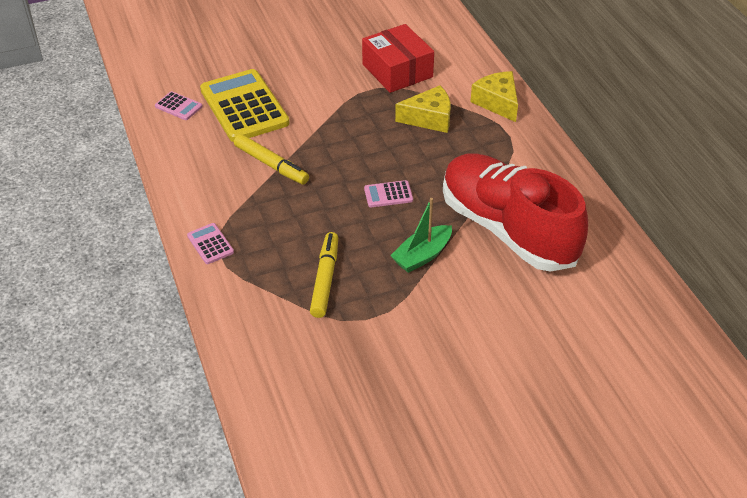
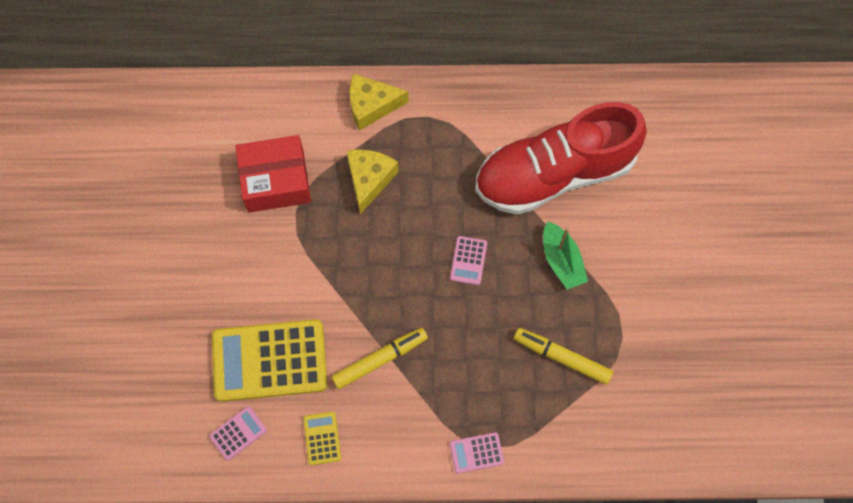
camera: 70 degrees left, 25 degrees up
none -> yellow calculator [303,412,341,465]

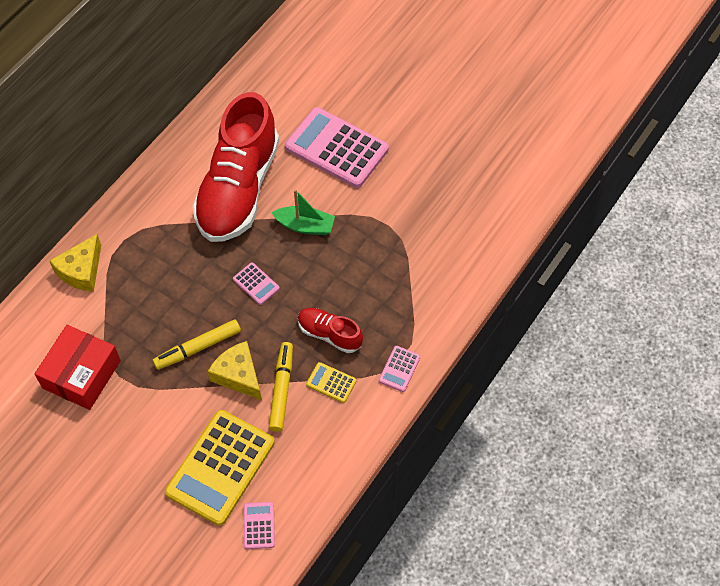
camera: 55 degrees left, 10 degrees down
yellow calculator [303,412,341,465] -> yellow calculator moved to [306,362,357,403]
yellow cheese [346,150,399,214] -> yellow cheese moved to [208,341,262,400]
yellow marker [514,328,613,385] -> yellow marker moved to [153,319,241,370]
none -> pink calculator [285,107,389,188]
none -> red shoe [298,308,363,353]

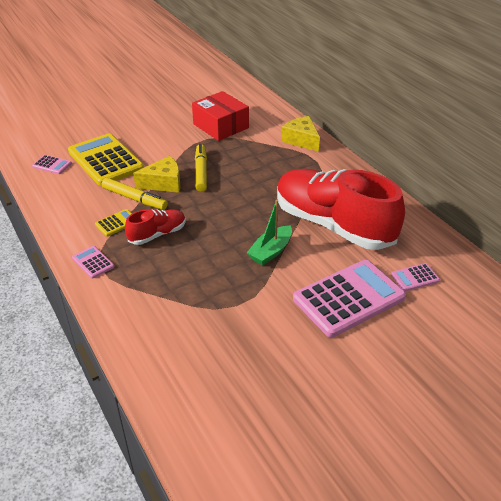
camera: 115 degrees right, 20 degrees down
pink calculator [233,263,280,305] -> pink calculator moved to [391,263,440,291]

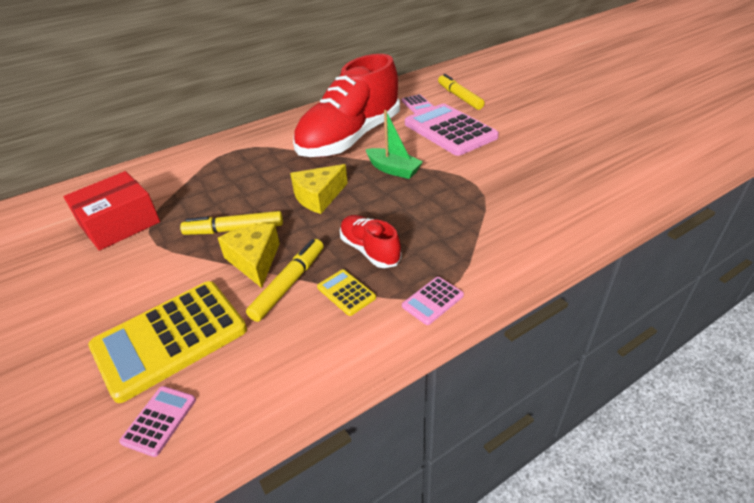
camera: 90 degrees left, 0 degrees up
yellow cheese [281,116,320,152] -> yellow cheese moved to [290,164,348,214]
none -> yellow marker [438,74,485,110]

